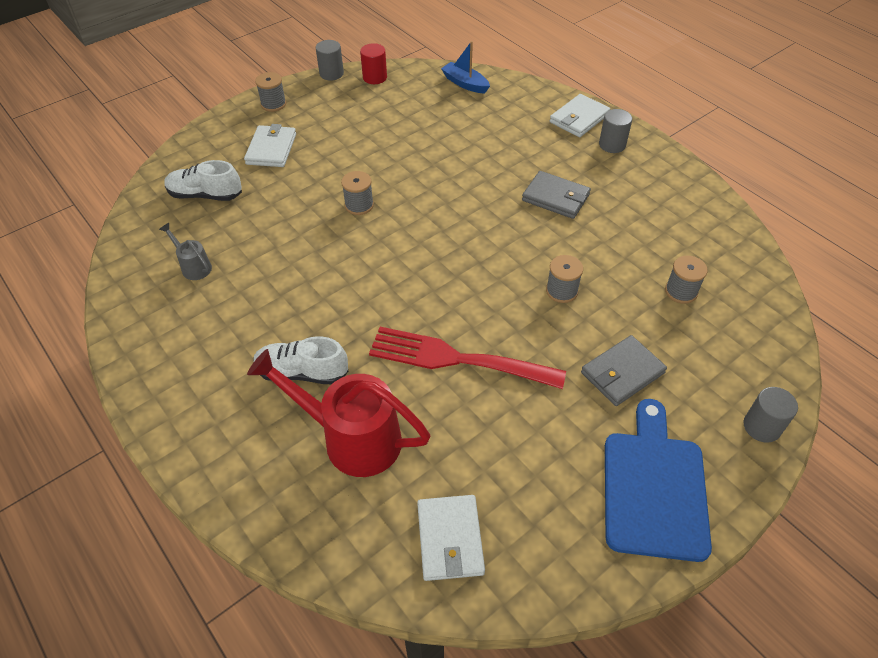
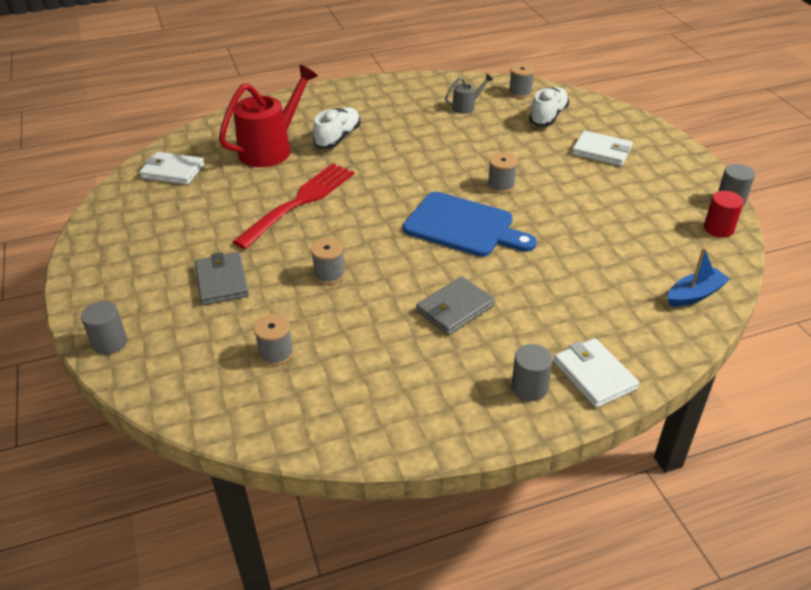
camera: 110 degrees right, 10 degrees down
grey spool [255,72,286,112] -> grey spool moved to [509,63,534,98]
blue cutting board [605,399,712,562] -> blue cutting board moved to [403,192,537,257]

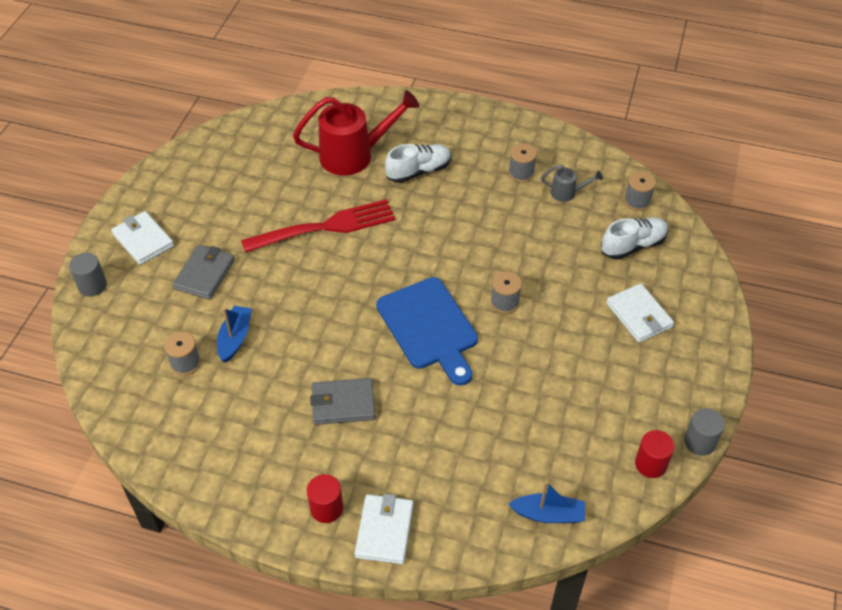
camera: 35 degrees right, 10 degrees up
white wallet [139,152,205,185] -> white wallet moved to [111,211,174,265]
grey spool [311,238,345,285] -> grey spool moved to [508,143,537,182]
grey cylinder [512,344,553,401] -> red cylinder [307,474,343,523]
none -> blue boat [217,306,252,363]

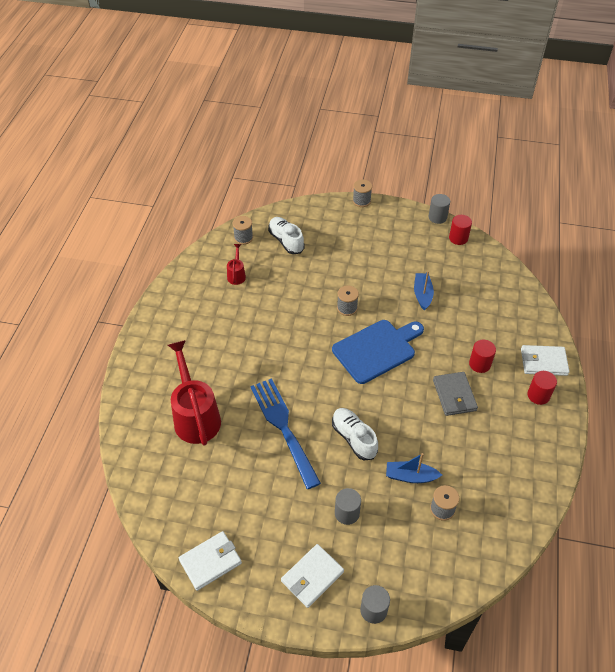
camera: 95 degrees left, 0 degrees up
grey wallet [173,245,235,300] -> grey cylinder [335,488,361,525]
red fork [241,199,395,253] -> blue fork [250,378,321,489]
white shoe [385,144,451,183] -> white shoe moved to [332,408,378,460]
grey spool [508,143,537,182] -> grey spool moved to [353,179,372,207]
blue boat [508,481,585,523] -> blue boat moved to [414,271,434,311]
grey watering can [541,165,603,202] -> red watering can [227,244,246,285]
white wallet [606,283,674,343] -> white wallet moved to [179,531,242,591]
none -> red cylinder [469,340,496,373]

